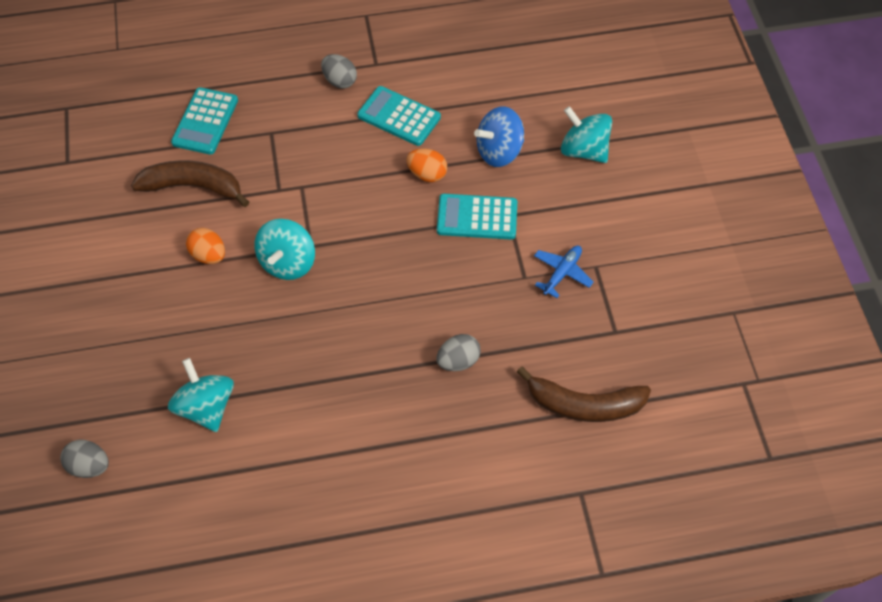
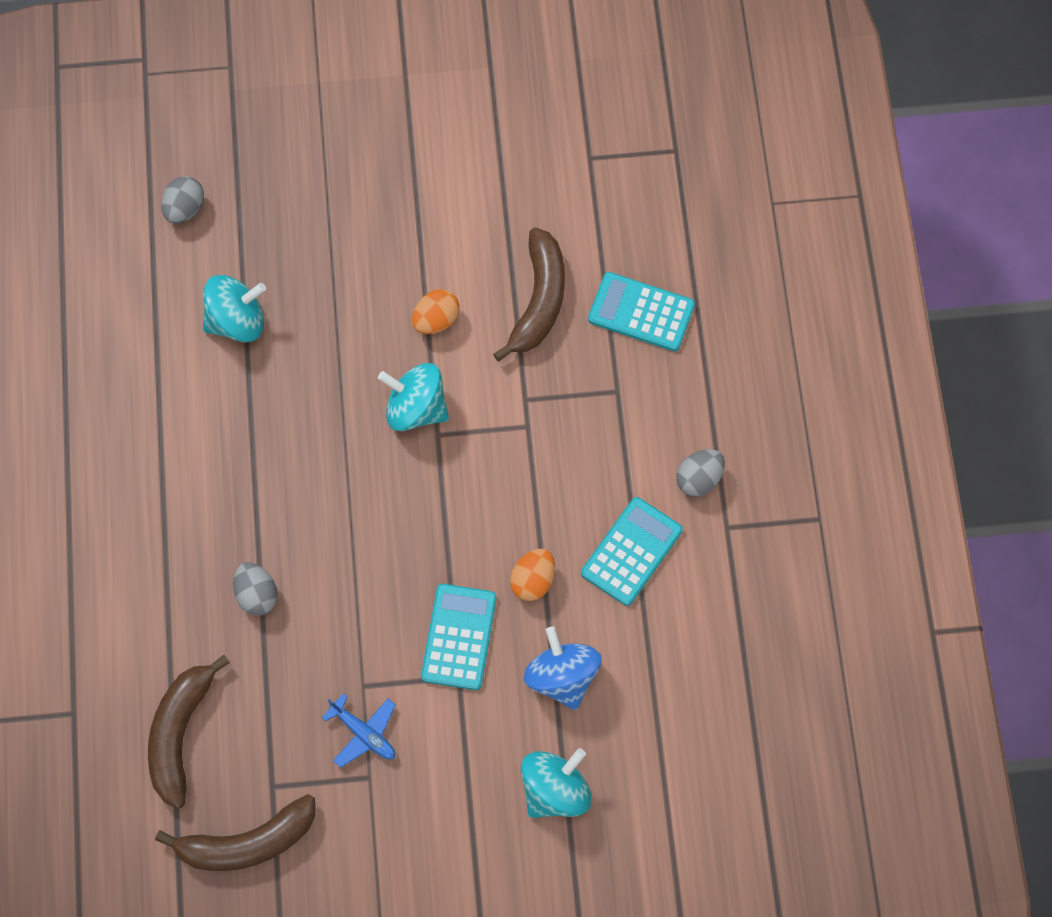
camera: 95 degrees right, 10 degrees up
none -> brown banana [155,794,315,871]

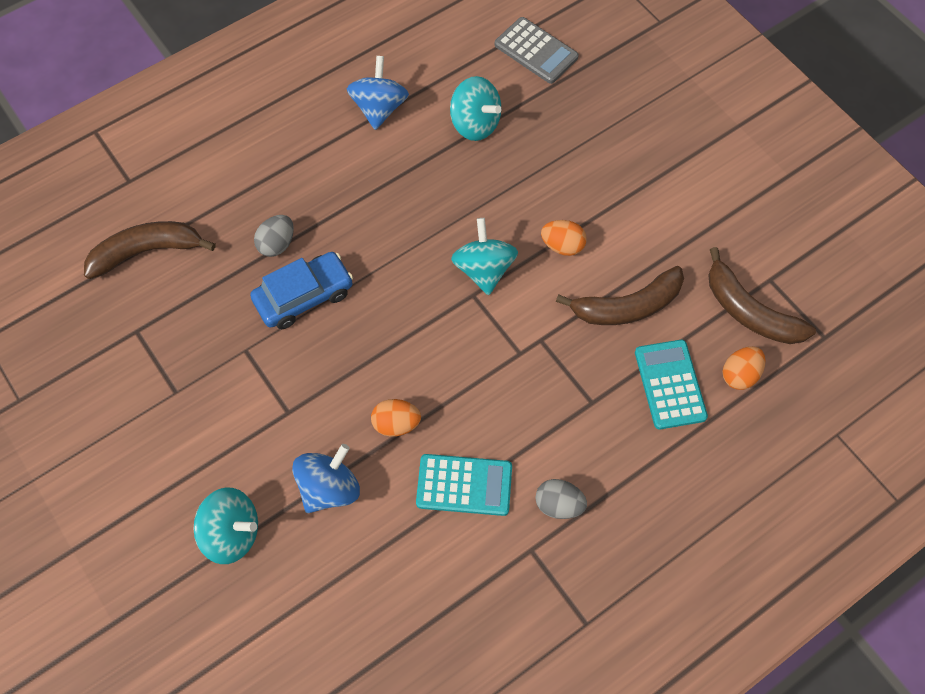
camera: 60 degrees right, 5 degrees down
brown banana [155,794,315,871] -> brown banana moved to [708,247,816,344]
grey egg [161,176,204,224] -> grey calculator [495,17,579,84]
blue plane [322,693,395,767] -> none
turquoise calculator [421,584,496,690] -> none
none -> blue car [250,252,353,329]
none -> blue spinning top [347,56,409,130]
none -> orange egg [723,346,765,390]

